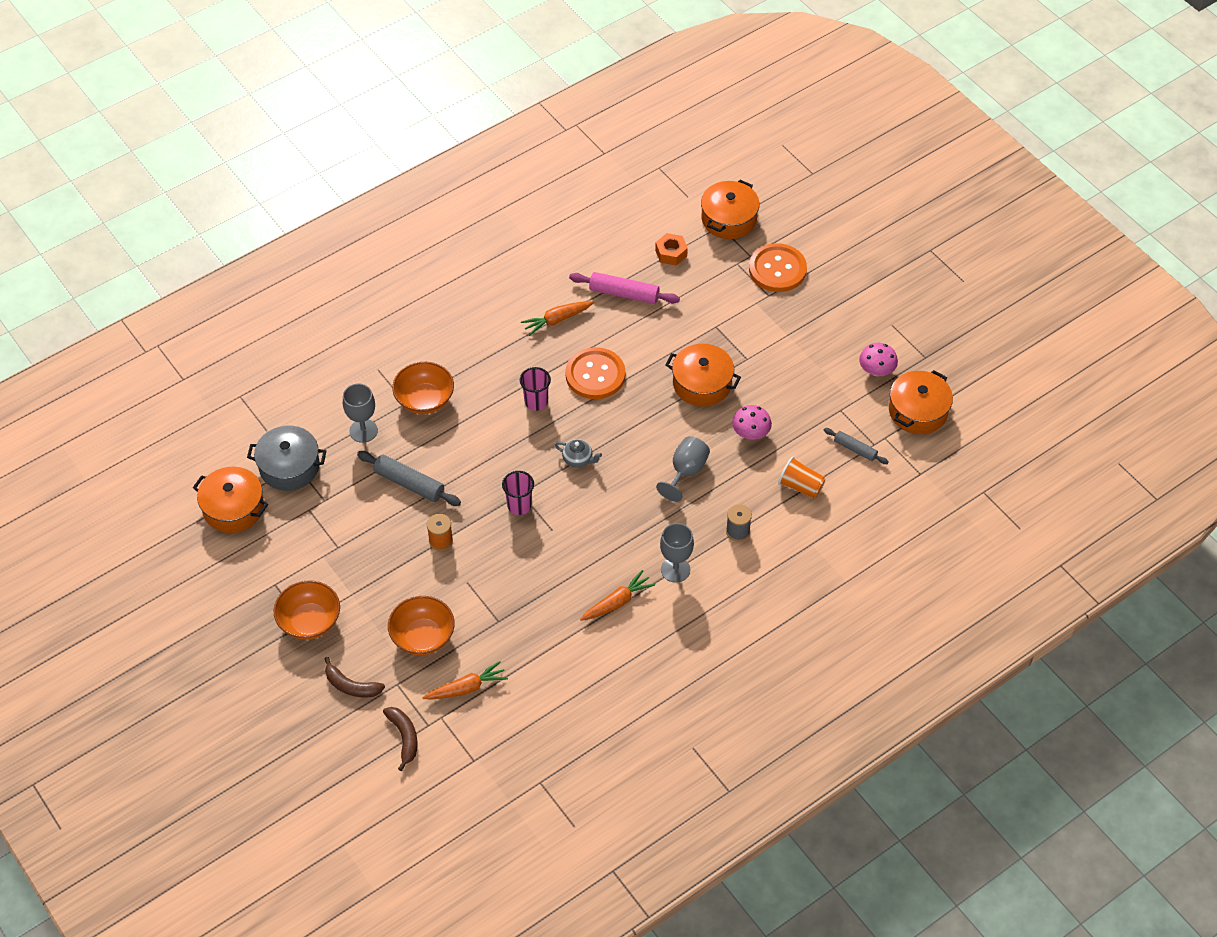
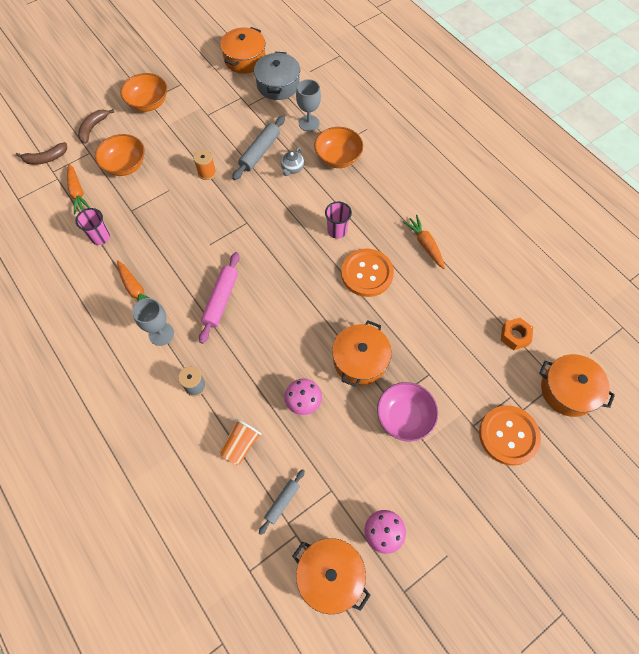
camera: 90 degrees right, 10 degrees up
pink cup [502,471,534,515] -> pink cup moved to [76,208,110,245]
grey teapot [555,439,602,468] -> grey teapot moved to [281,147,304,176]
pink rolling pin [569,272,680,304] -> pink rolling pin moved to [199,252,240,344]
grey goblet [656,436,710,502] -> none
none -> pink bowl [377,382,438,441]

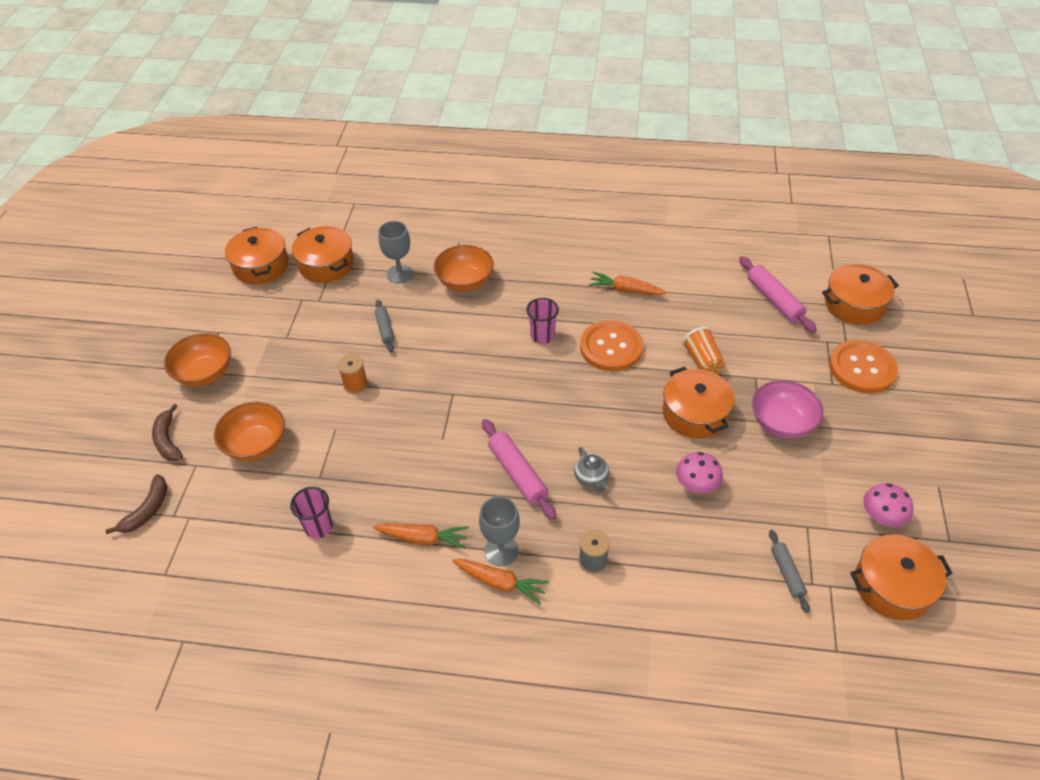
camera: 45 degrees left, 15 degrees down
orange carrot [67,164,90,214] -> orange carrot moved to [452,559,549,605]
orange cup [219,419,261,465] -> orange cup moved to [682,327,725,373]
grey rolling pin [232,116,285,180] -> grey rolling pin [375,300,395,352], size x0.62
grey pot [254,52,300,100] -> orange pot [292,226,354,283]
grey teapot [281,147,304,176] -> grey teapot moved to [574,447,609,492]
orange nut [501,318,533,350] -> pink rolling pin [739,256,817,333]

